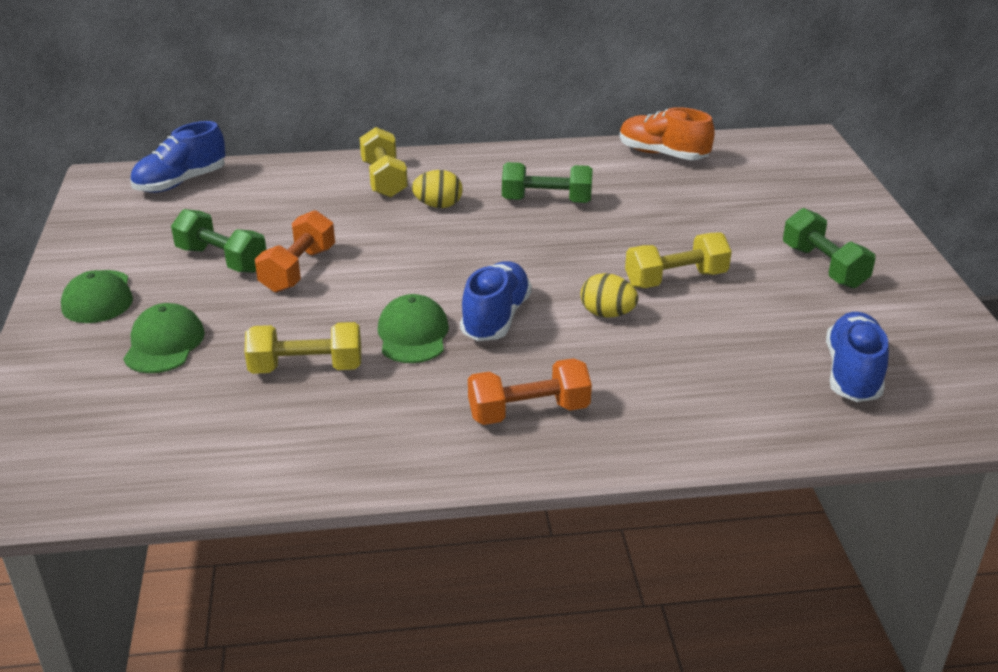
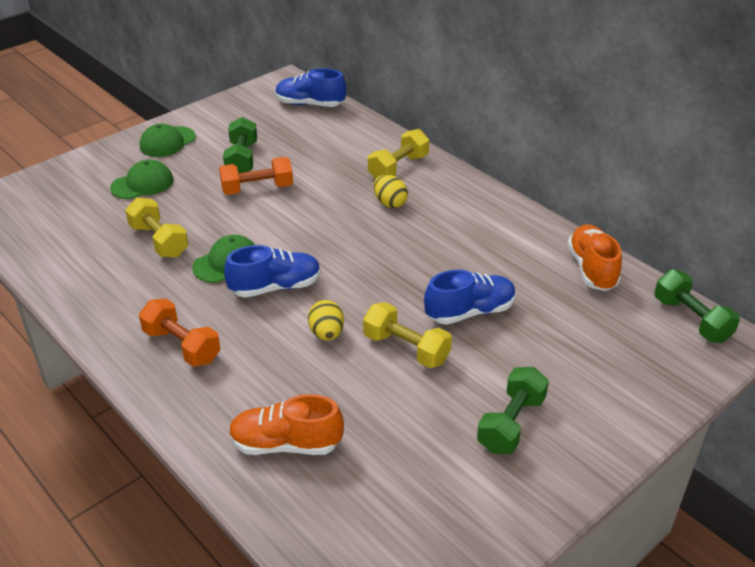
camera: 55 degrees right, 5 degrees up
green dumbbell [502,162,593,203] -> green dumbbell moved to [654,270,740,343]
blue shoe [826,312,889,402] -> blue shoe moved to [424,270,516,325]
none -> orange shoe [229,394,344,455]

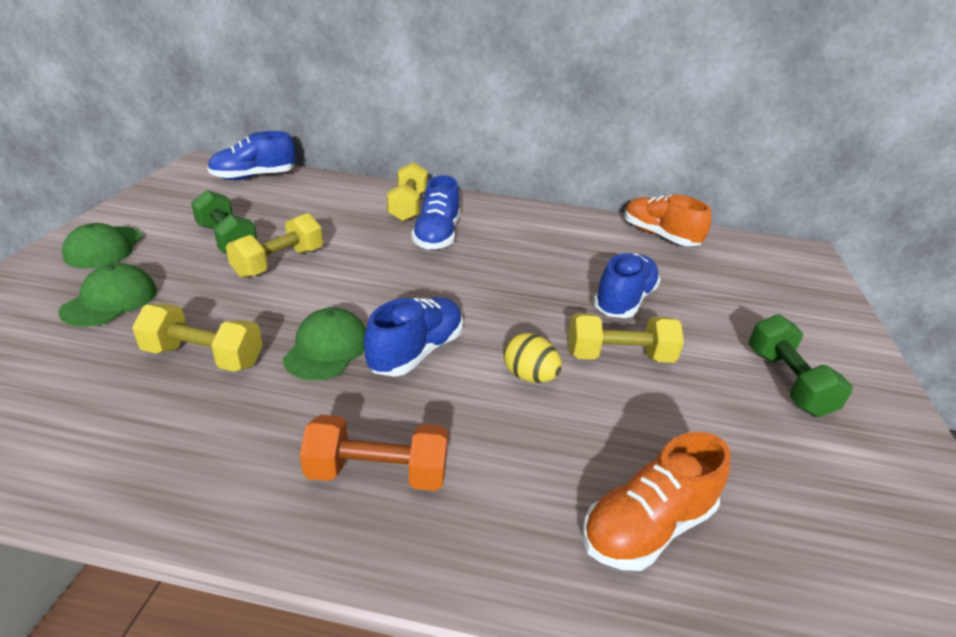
camera: 40 degrees left, 5 degrees down
orange dumbbell [219,157,293,195] -> yellow dumbbell [226,213,323,278]
yellow egg [374,175,408,208] -> blue shoe [411,175,460,250]
green dumbbell [654,270,740,343] -> none

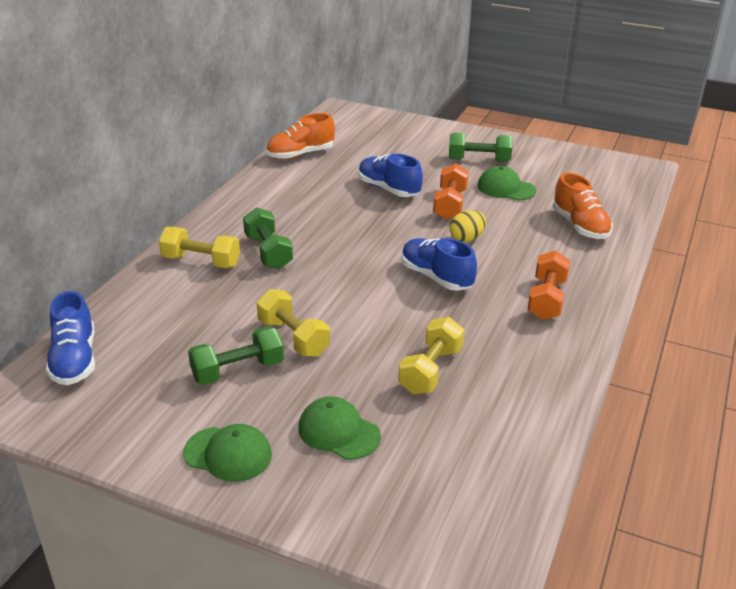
camera: 75 degrees left, 0 degrees up
green cap [283,308,366,381] -> green cap moved to [478,166,536,200]
blue shoe [411,175,460,250] -> green dumbbell [243,207,293,269]
yellow dumbbell [568,313,684,363] -> orange dumbbell [433,163,469,220]

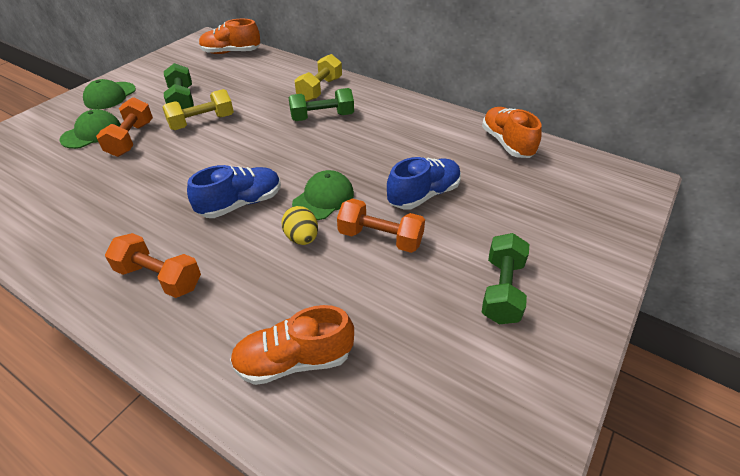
camera: 100 degrees right, 10 degrees up
blue shoe [46,291,95,385] -> orange shoe [199,19,260,54]
yellow dumbbell [398,317,464,394] -> none
green cap [478,166,536,200] -> green cap moved to [292,170,354,220]
none -> orange dumbbell [96,97,153,157]

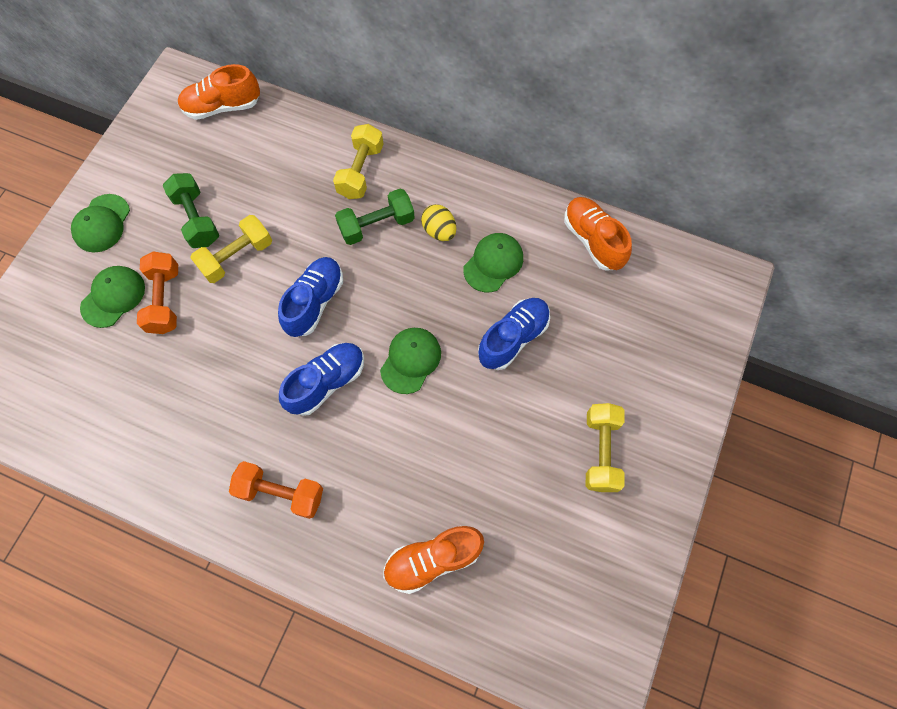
camera: 10 degrees left, 25 degrees up
yellow egg [281,206,318,245] -> yellow egg moved to [421,204,456,241]
orange dumbbell [337,199,425,253] -> none
green dumbbell [482,233,529,324] -> yellow dumbbell [586,403,625,492]
none -> blue shoe [278,257,343,337]
none -> green cap [463,233,523,292]

